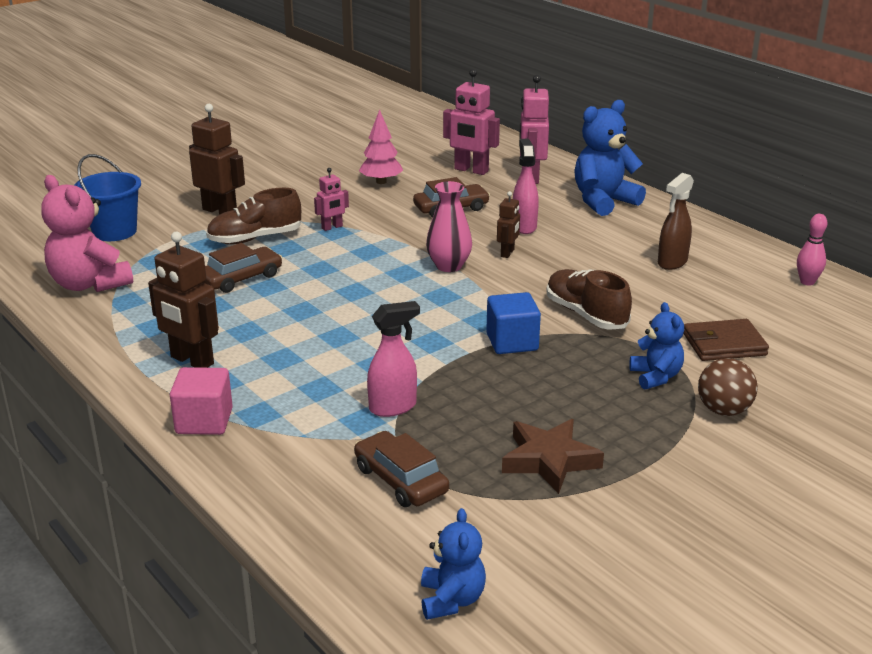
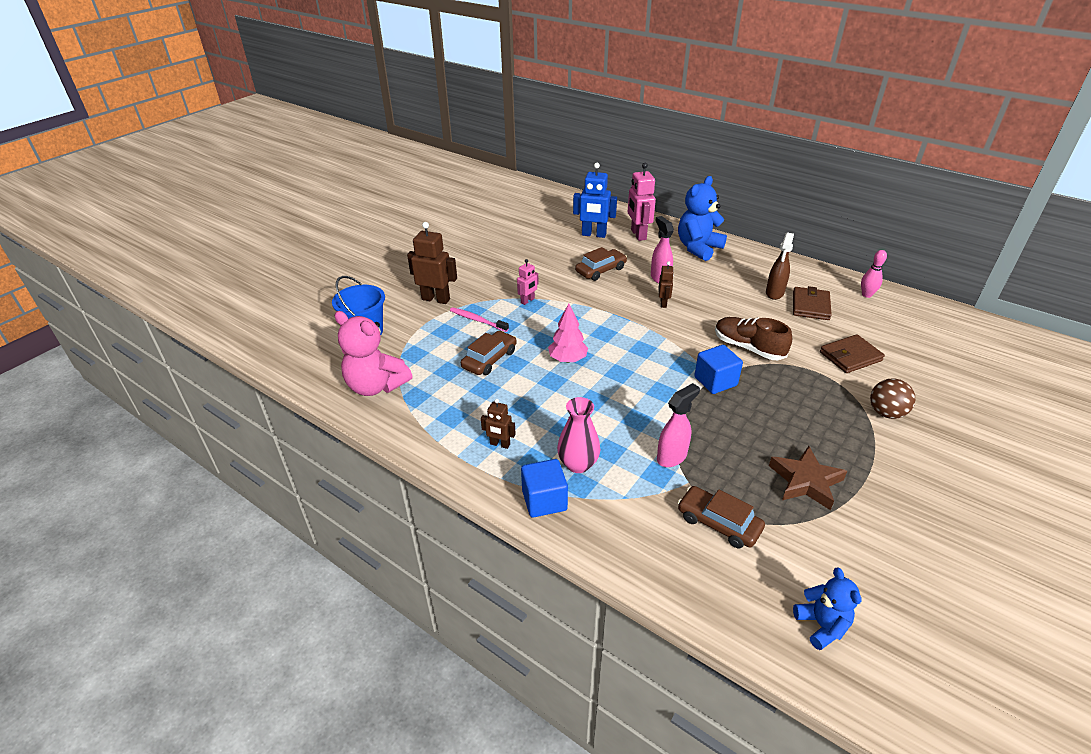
camera: 15 degrees left, 10 degrees up
brown robot [148,232,219,368] -> brown robot [481,399,516,449], size x0.56
pink cube [170,367,233,435] -> blue cube [521,459,568,518]
brown shoe [206,188,301,244] -> pink toothbrush [450,307,509,332]
pink tree [359,109,403,184] -> pink tree moved to [548,303,588,363]
pink vase [426,181,472,272] -> pink vase moved to [557,397,601,473]
pink robot [443,69,500,175] -> blue robot [573,163,617,238]
blue teddy bear [629,302,684,390] -> none
none -> brown wallet [793,286,832,320]

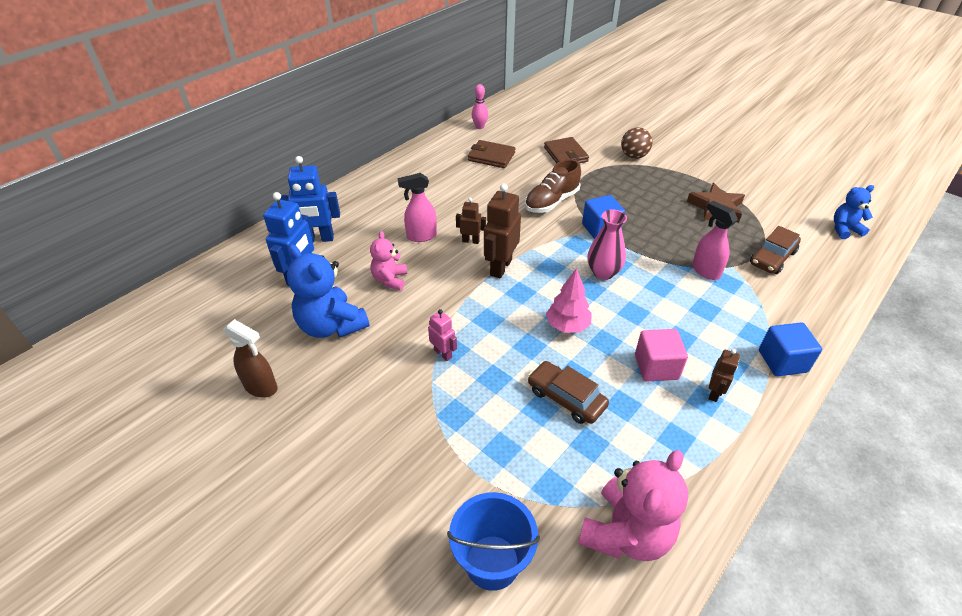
camera: 85 degrees left, 5 degrees up
brown robot [407,222,457,304] -> brown robot moved to [484,183,521,279]
pink toothbrush [450,307,509,332] -> none
pink vase [557,397,601,473] -> pink vase moved to [587,209,627,280]
brown car [575,247,627,281] -> pink teddy bear [370,231,407,290]
pink robot [628,163,656,241] -> blue robot [280,156,340,242]
blue teddy bear [678,176,727,261] -> blue teddy bear moved to [287,244,369,338]
brown spray bottle [766,233,794,300] -> brown spray bottle moved to [223,319,278,398]
none -> pink cube [635,329,688,382]

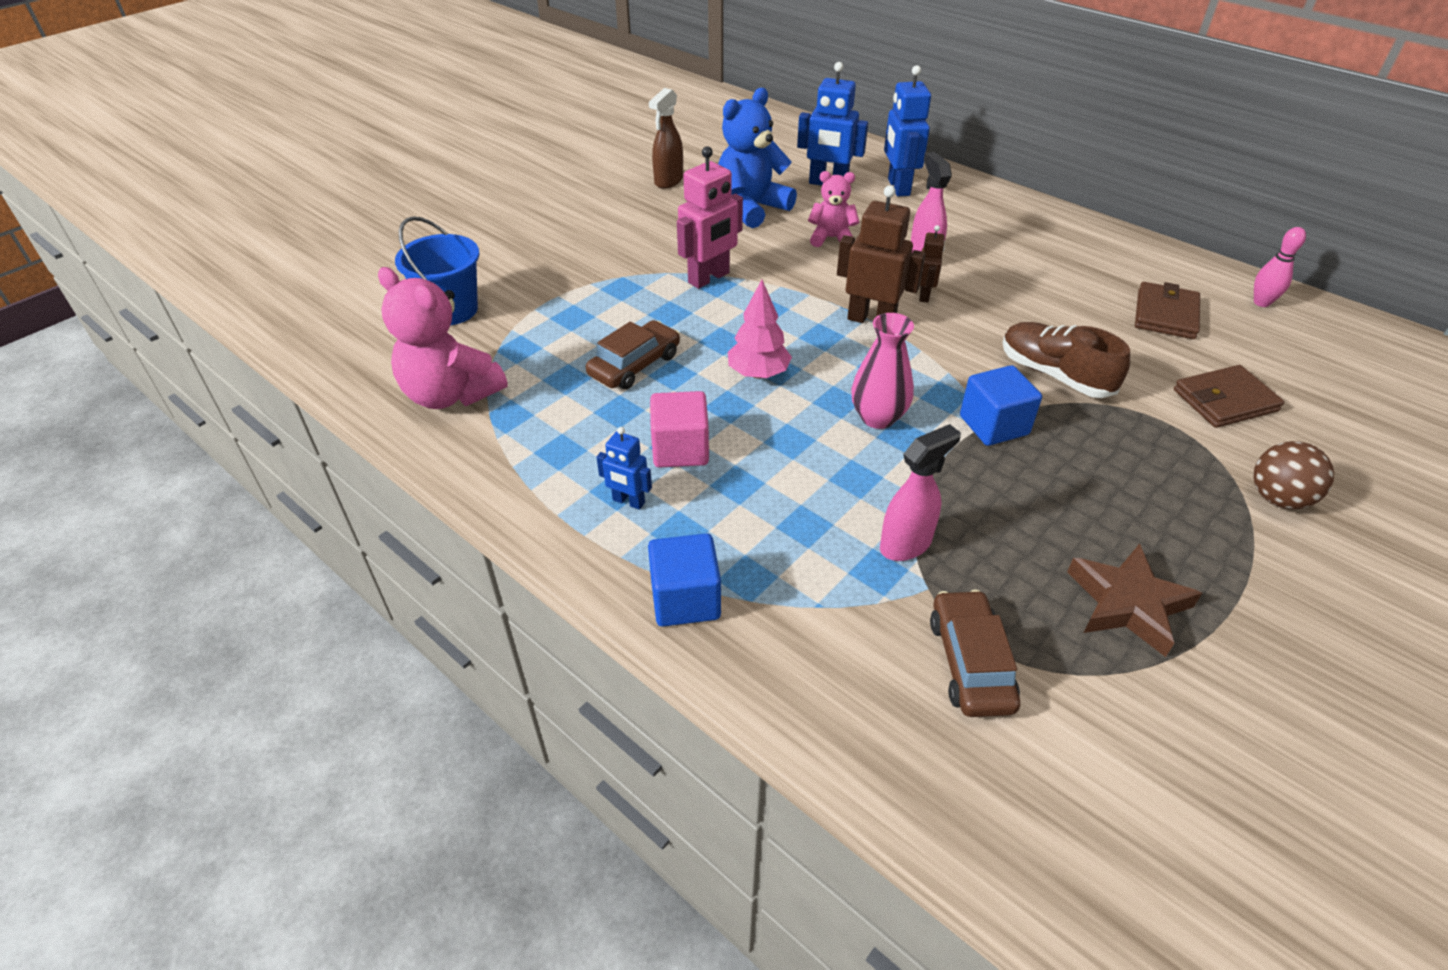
camera: 90 degrees right, 0 degrees up
pink robot [428,309,457,361] -> pink robot [677,146,743,289], size x1.80
brown robot [709,349,740,402] -> blue robot [596,427,652,510]
brown car [750,226,801,274] -> brown car turned 45 degrees clockwise [930,590,1020,717]
blue teddy bear [834,185,874,239] -> none

